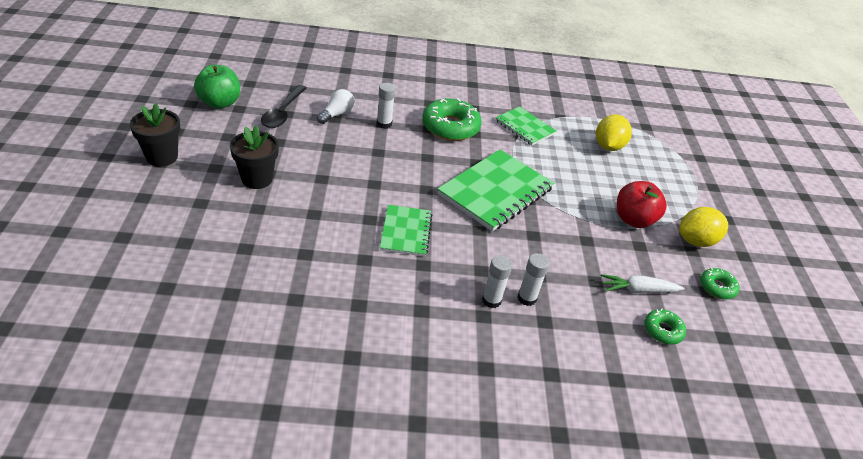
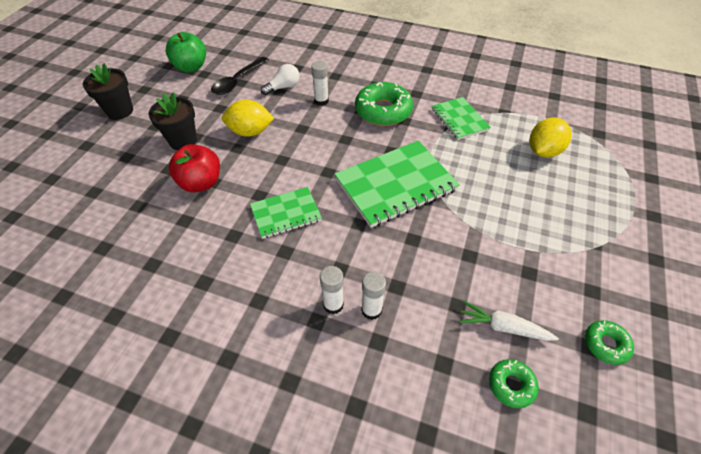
camera: 25 degrees right, 10 degrees up
green notebook [380,205,432,257] -> green notebook turned 45 degrees clockwise [250,187,322,239]
red apple [617,181,667,228] -> red apple moved to [169,144,220,192]
yellow lemon [679,207,728,247] -> yellow lemon moved to [222,99,274,137]

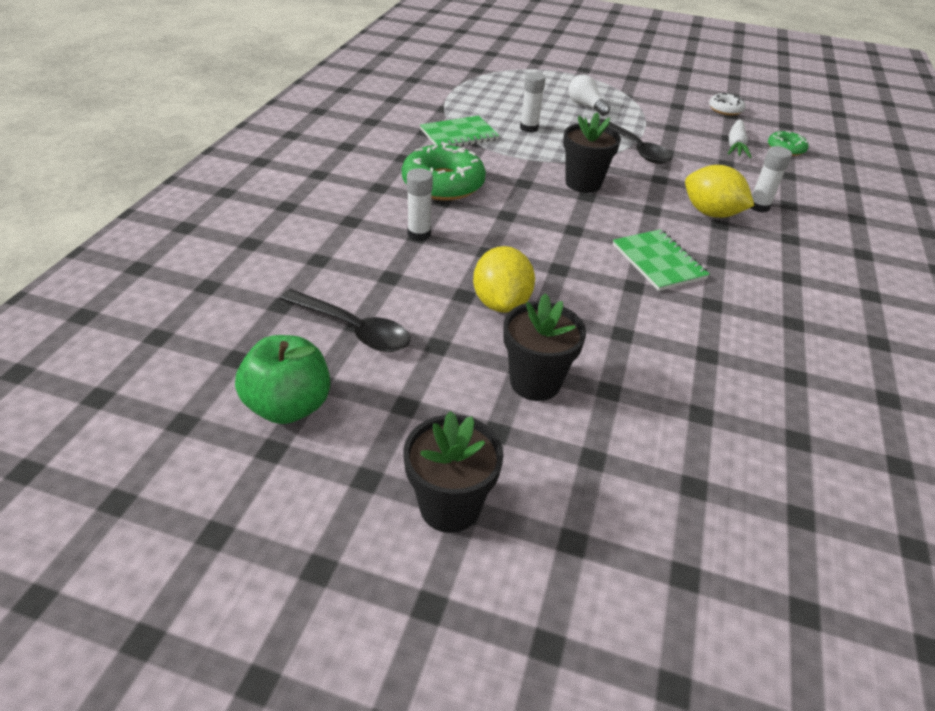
camera: 95 degrees left, 10 degrees down
red apple [169,144,220,192] -> none
white light bulb [261,64,300,95] -> white light bulb moved to [568,75,610,116]
white glue stick [320,266,344,314] -> white glue stick moved to [520,72,546,133]
green notebook [335,140,460,228] -> black flower pot [563,112,621,193]
yellow lemon [530,117,572,158] -> yellow lemon moved to [685,165,755,218]
green donut [585,320,634,365] -> white donut [709,93,746,115]
none -> black spoon [600,119,672,164]

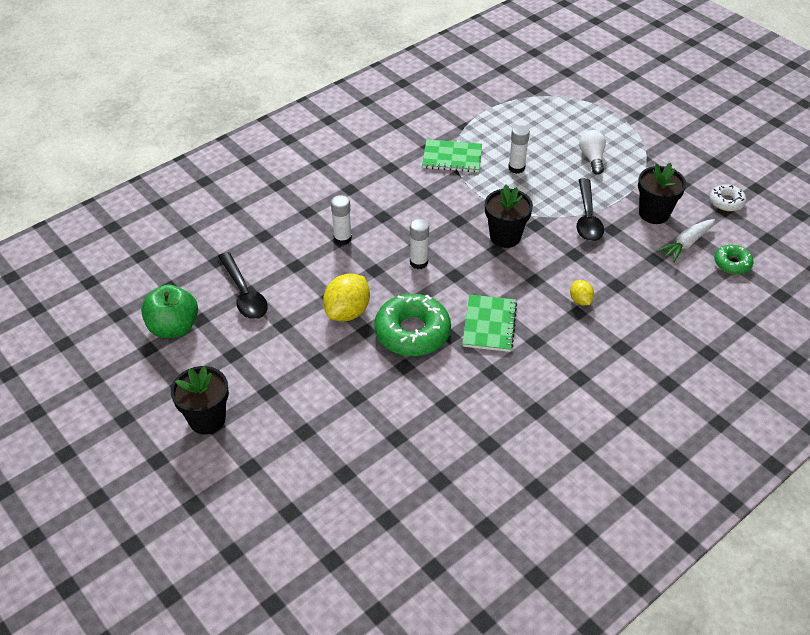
camera: 35 degrees right, 5 degrees up
green donut [402,142,486,201] -> green donut moved to [374,294,451,356]
black flower pot [503,293,586,401] -> black flower pot moved to [638,163,686,224]
yellow lemon [685,165,755,218] -> yellow lemon [570,280,594,305], size x0.53
white glue stick [751,146,792,213] -> white glue stick moved to [410,219,429,269]

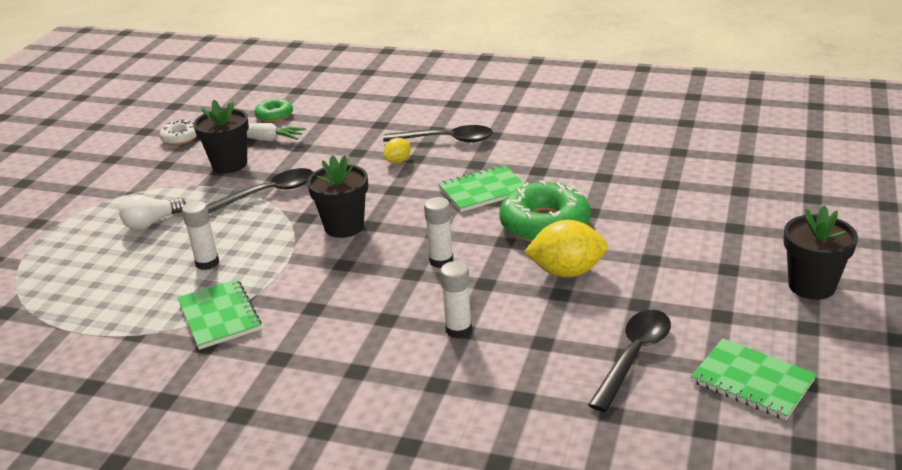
camera: 120 degrees left, 15 degrees down
green apple [141,284,198,338] -> green notebook [691,338,817,420]
none -> black spoon [383,125,493,143]

